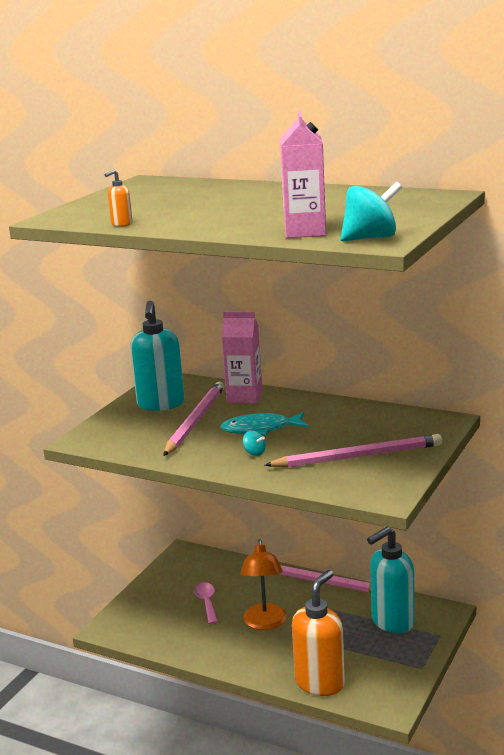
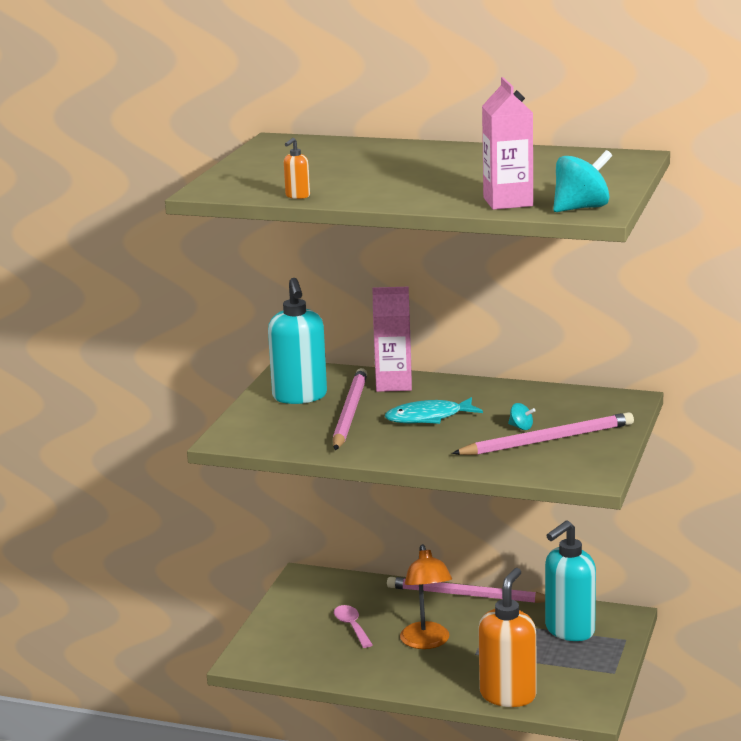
camera: 10 degrees left, 0 degrees up
turquoise spinning top [243,430,266,456] -> turquoise spinning top moved to [508,403,536,430]

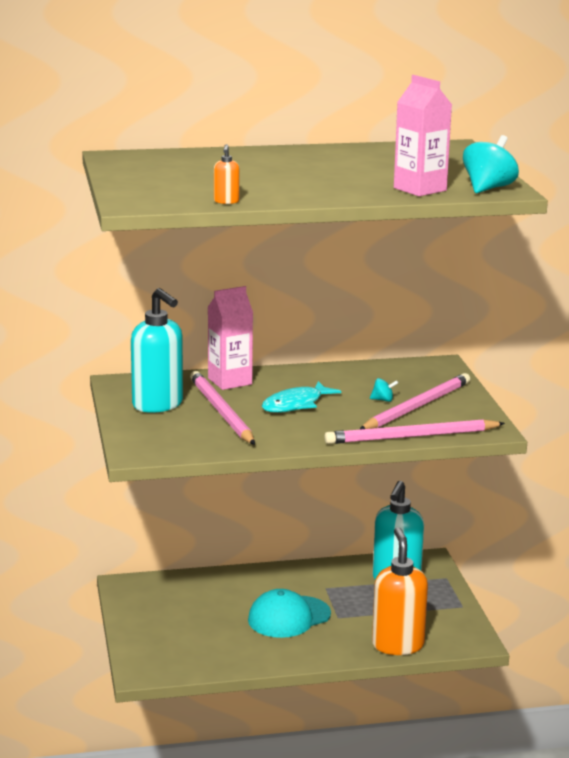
camera: 30 degrees left, 0 degrees up
pink spoon [334,605,373,648] -> none
pink pencil [387,577,545,603] -> pink pencil moved to [324,419,505,444]
orange lamp [400,544,452,649] -> turquoise cap [248,589,331,638]

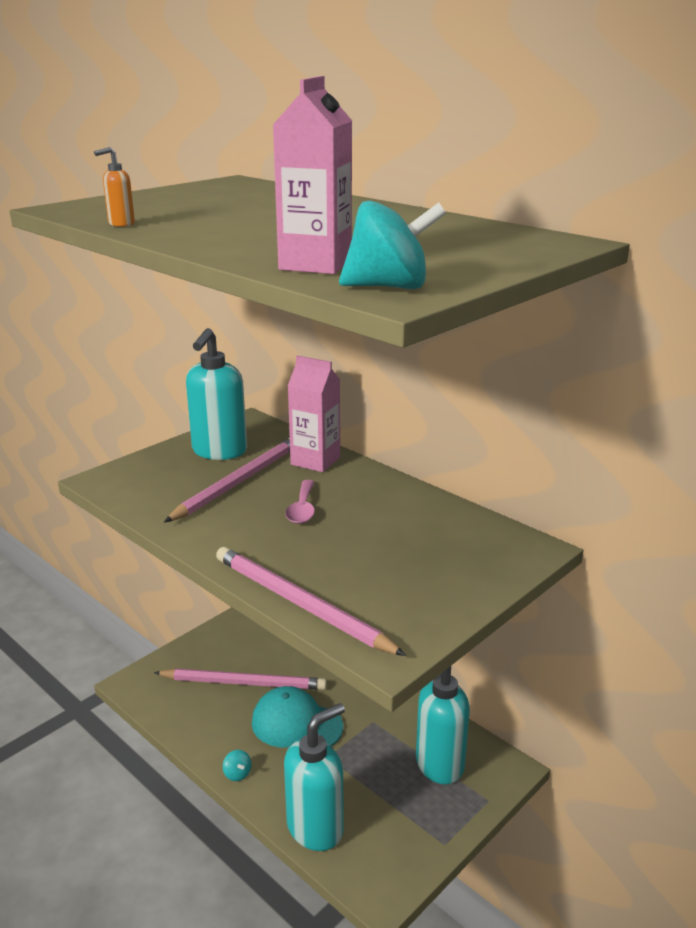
camera: 55 degrees right, 5 degrees up
turquoise fish [262,381,341,413] -> pink spoon [285,480,315,524]
pink pencil [359,373,470,430] -> pink pencil moved to [154,669,327,690]
turquoise spinning top [370,378,398,402] -> turquoise spinning top moved to [223,750,251,781]
orange soap dispenser [372,527,428,655] -> turquoise soap dispenser [284,703,345,851]

